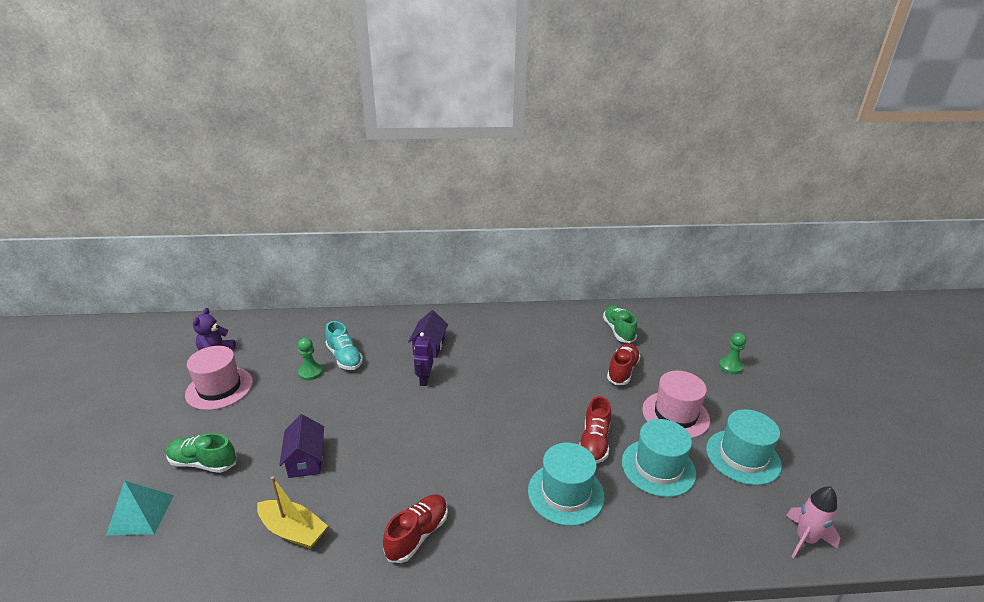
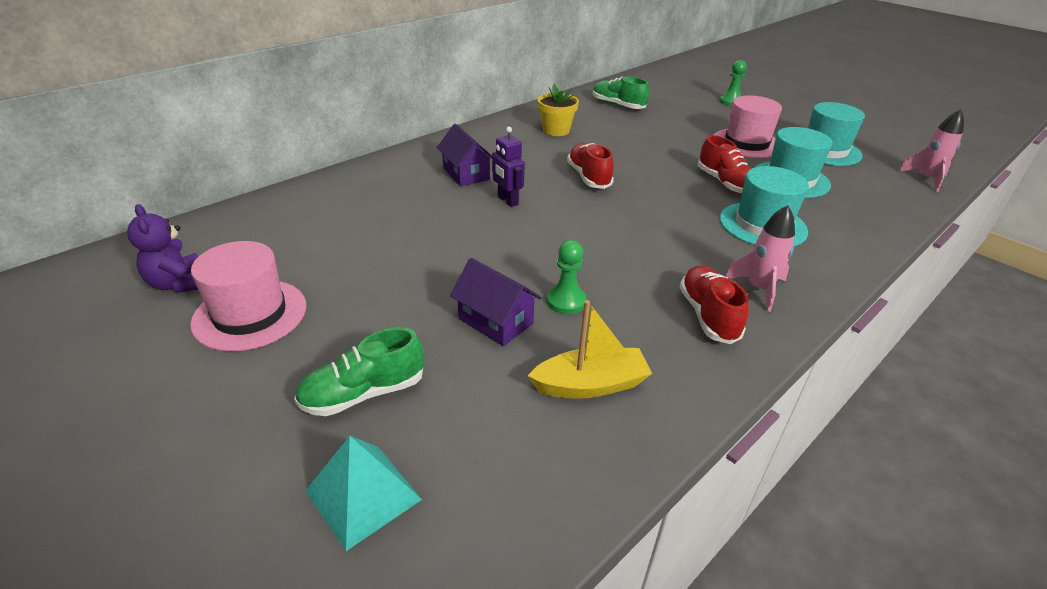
camera: 40 degrees left, 5 degrees up
green pawn [298,338,323,380] -> green pawn moved to [547,240,587,314]
turquoise shoe [325,321,363,370] -> none
red shoe [607,343,641,385] -> red shoe moved to [567,143,614,189]
none -> yellow flower pot [537,84,579,136]
none -> pink rocket [725,205,795,312]

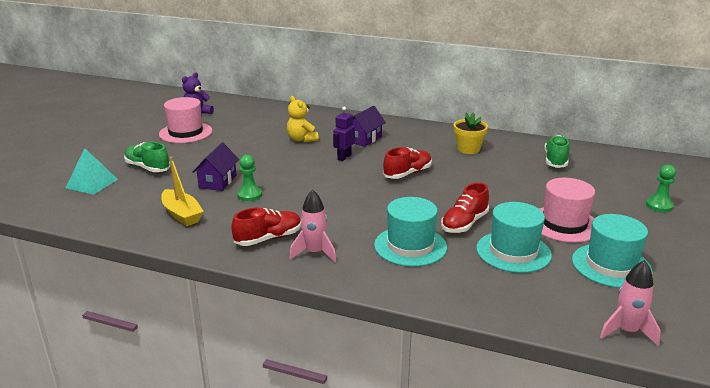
camera: 65 degrees right, 10 degrees down
none -> yellow teddy bear [287,96,319,143]

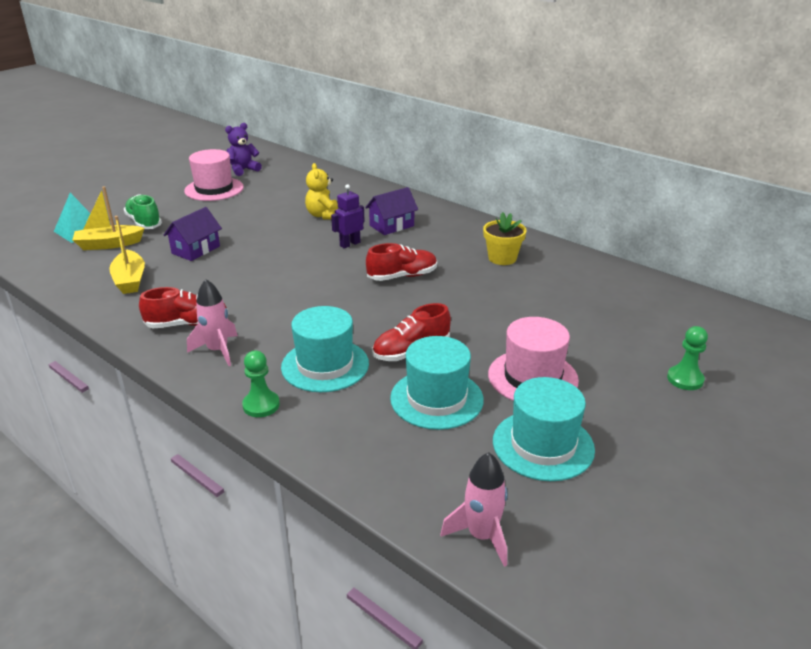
camera: 20 degrees right, 5 degrees up
green pawn [237,155,262,201] -> green pawn moved to [242,351,280,417]
green shoe [544,135,570,168] -> none
none -> yellow boat [73,186,144,250]

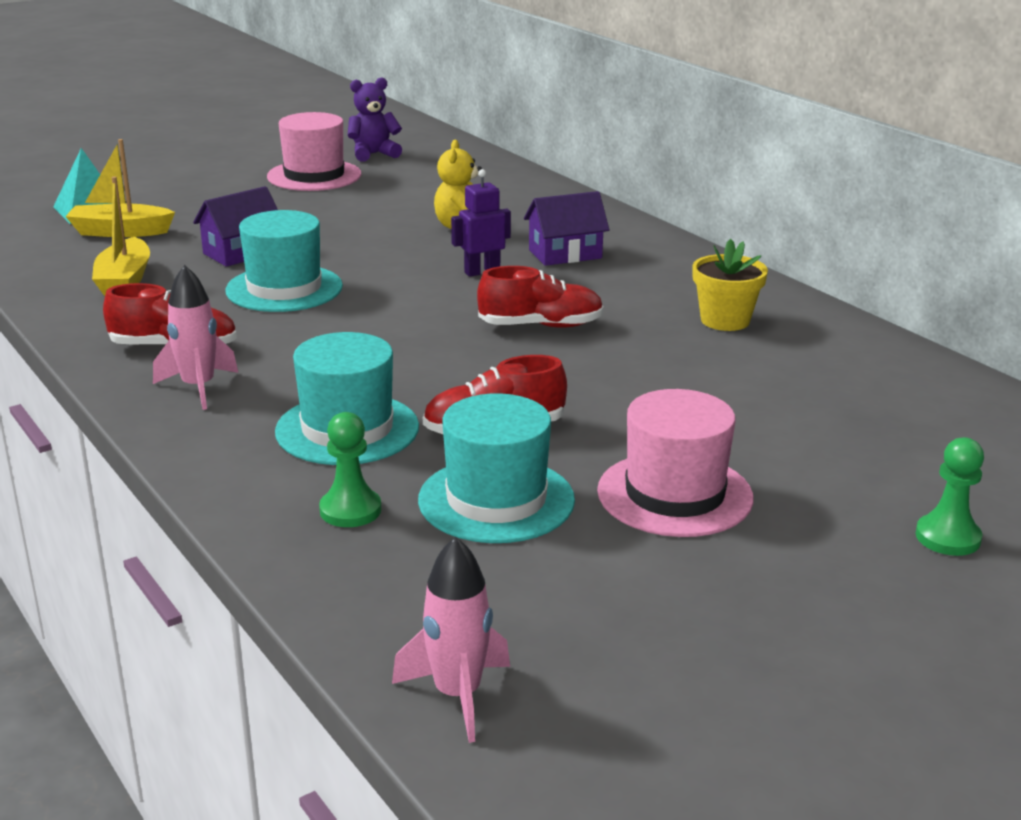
camera: 15 degrees right, 5 degrees down
green shoe [124,194,162,229] -> none
green pawn [242,351,280,417] -> green pawn moved to [319,412,381,527]
turquoise hat [493,377,595,481] -> turquoise hat moved to [225,210,343,312]

